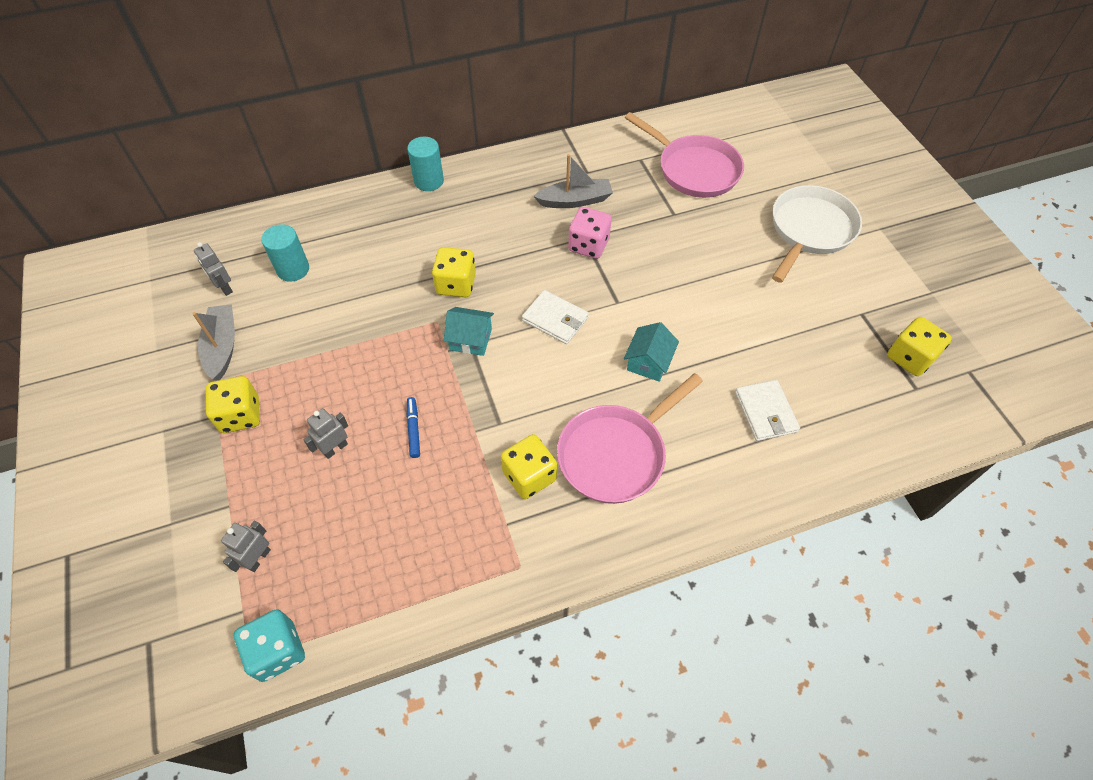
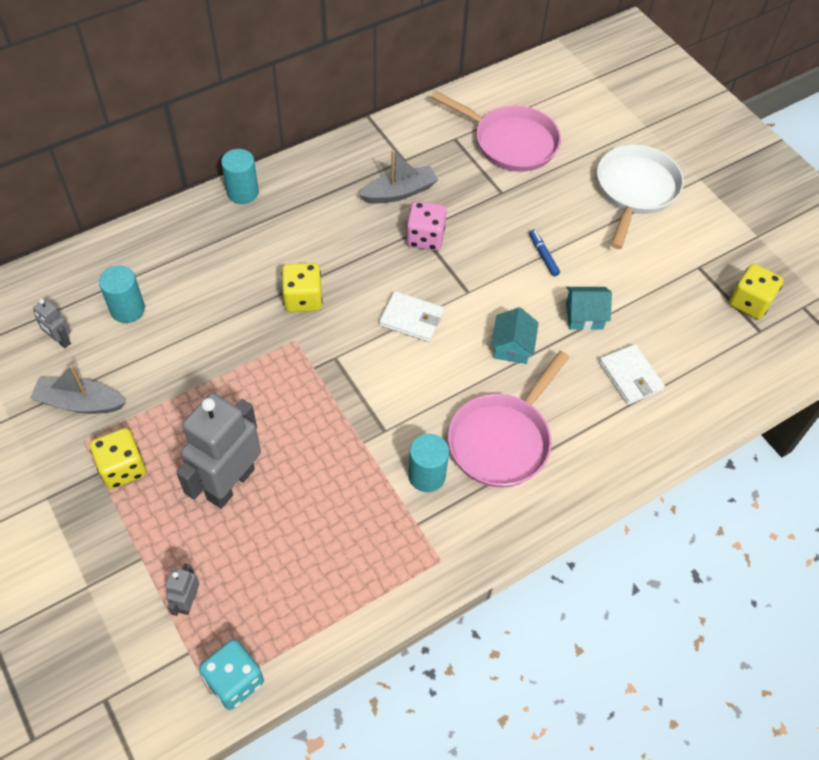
camera: 15 degrees left, 0 degrees up
grey boat [192,304,235,381] -> grey boat turned 60 degrees counterclockwise [30,365,126,414]
grey robot [304,408,348,459] -> grey robot [176,393,261,509], size x2.22
blue marker [407,397,420,458] -> blue marker moved to [529,229,560,276]
turquoise house [444,307,494,356] -> turquoise house moved to [566,287,612,330]
yellow dice [501,434,557,499] -> turquoise cylinder [408,434,449,492]

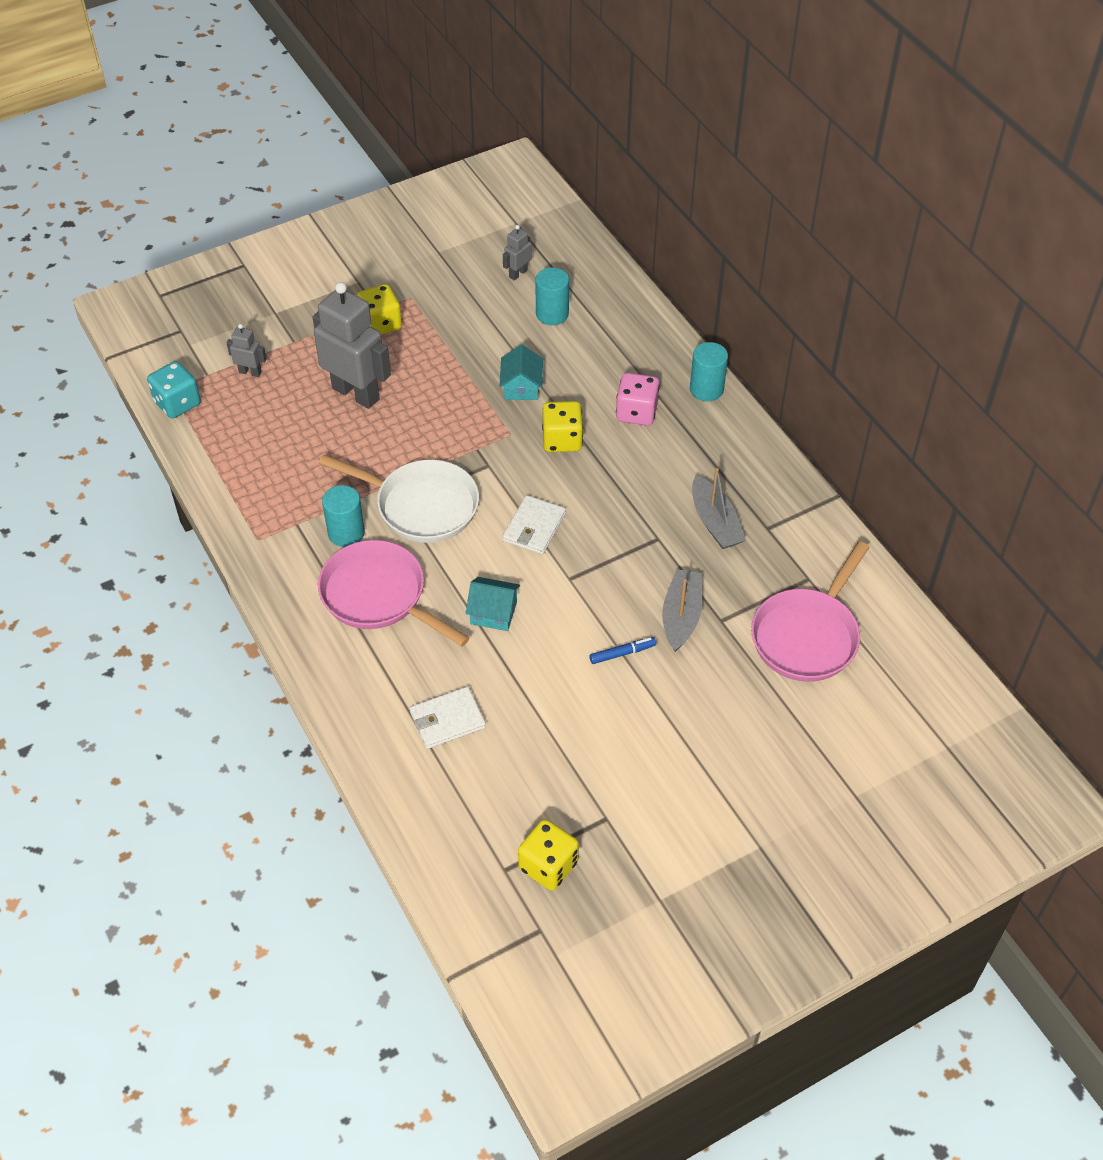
camera: 95 degrees right, 5 degrees down
grey boat [30,365,126,414] -> grey boat moved to [662,569,702,652]
pink dice [406,201,447,251] -> pink dice moved to [616,373,660,426]
turquoise house [566,287,612,330] -> turquoise house moved to [500,345,543,400]
white pan [597,145,684,249] -> white pan moved to [319,455,479,543]

